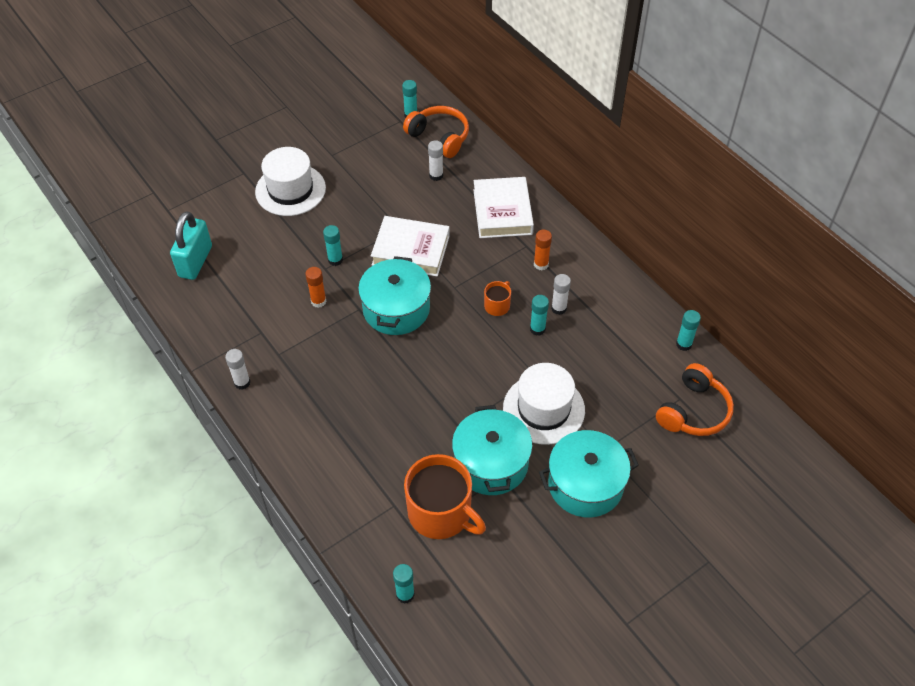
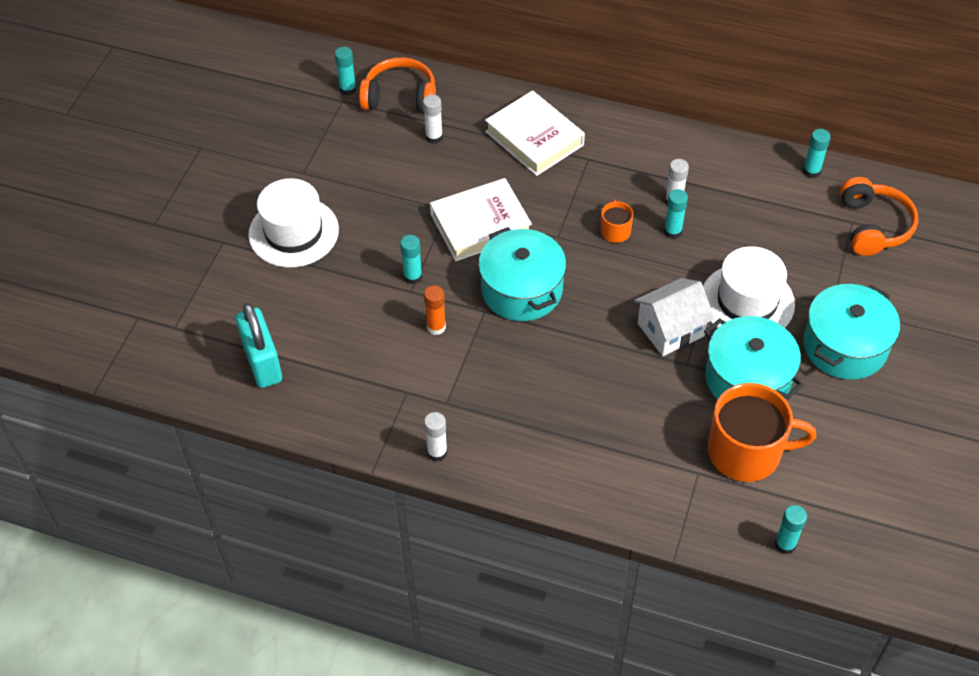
camera: 35 degrees left, 0 degrees up
orange glue stick [534,230,552,270] -> none
none -> white house [634,278,715,356]

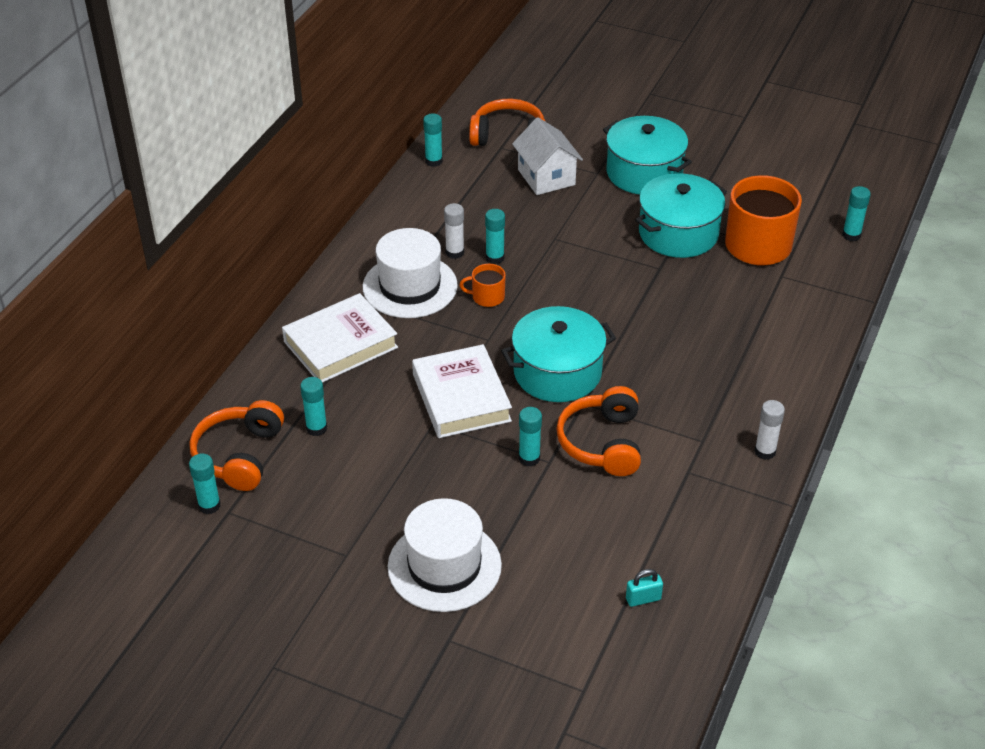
camera: 85 degrees left, 10 degrees down
turquoise padlock [236,303,282,388] -> turquoise padlock [626,569,663,607], size x0.45
white glue stick [423,95,443,144] -> turquoise glue stick [300,377,327,436]
orange glue stick [424,285,446,335] -> orange headphones [556,386,641,476]
white house [634,278,715,356] -> white house moved to [512,117,583,195]
white hat [703,246,795,328] -> white hat moved to [363,228,458,318]

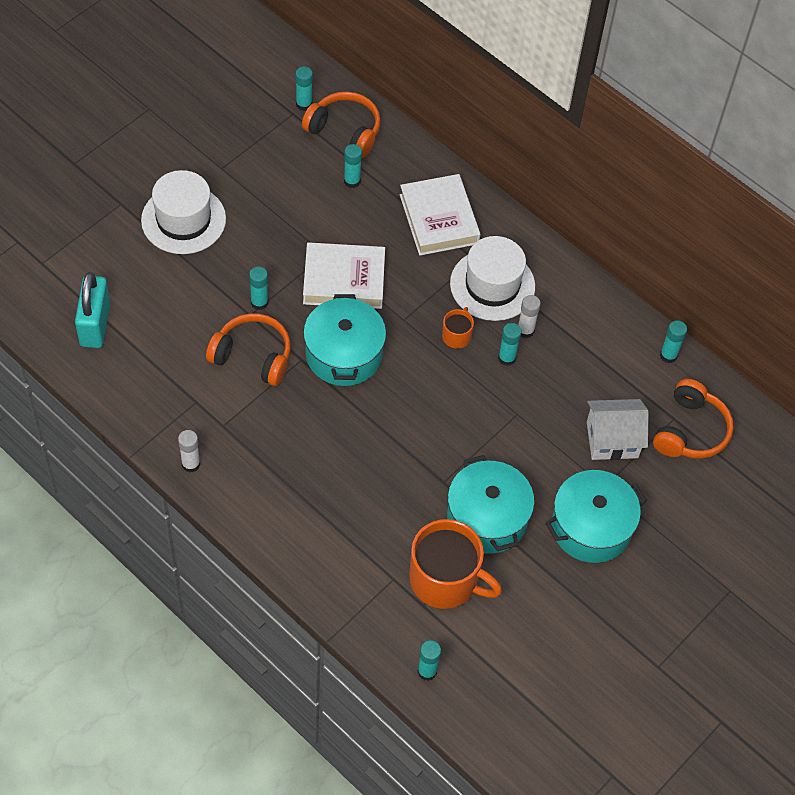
camera: 105 degrees right, 15 degrees up
turquoise padlock [626,569,663,607] -> turquoise padlock [75,272,110,348], size x2.22

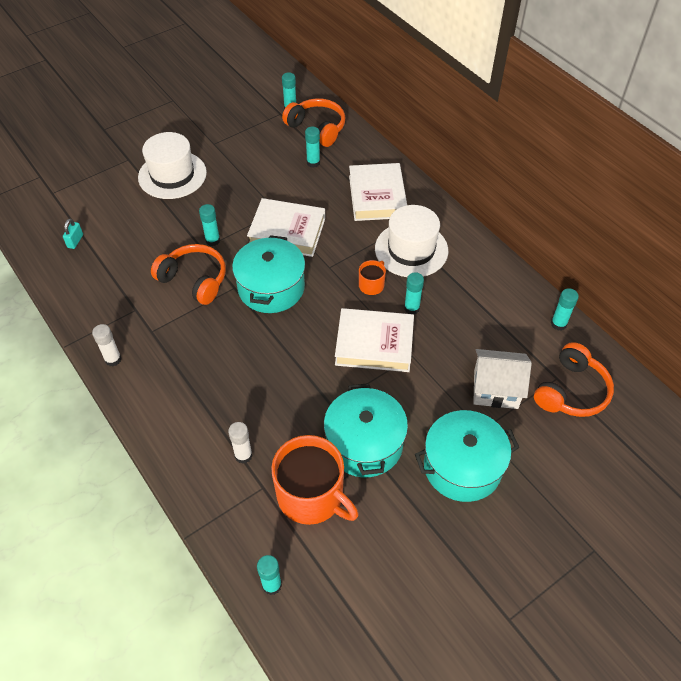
camera: 15 degrees right, 5 degrees down
turquoise padlock [75,272,110,348] -> turquoise padlock [63,219,83,249], size x0.45
white glue stick [518,295,541,338] -> white glue stick moved to [228,422,252,464]
none -> white book [335,308,414,372]

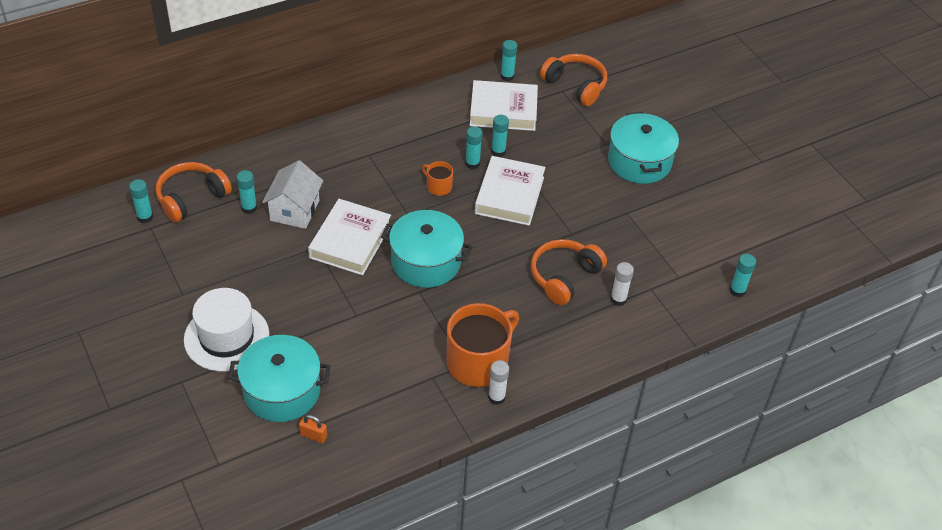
camera: 85 degrees left, 5 degrees down
turquoise padlock [63,219,83,249] -> orange padlock [299,415,327,443]
orange headphones [151,244,226,305] -> orange headphones moved to [531,239,607,305]
turquoise glue stick [199,204,220,246] -> turquoise glue stick moved to [491,115,509,157]
orange mug [271,435,358,525] -> orange mug moved to [447,303,519,387]
turquoise pot [324,383,408,477] -> turquoise pot moved to [228,335,330,422]
white book [349,163,407,221] -> white book moved to [470,80,538,131]
white hat [375,205,448,277] -> none
white house [473,349,532,409] -> white house moved to [262,160,323,229]

